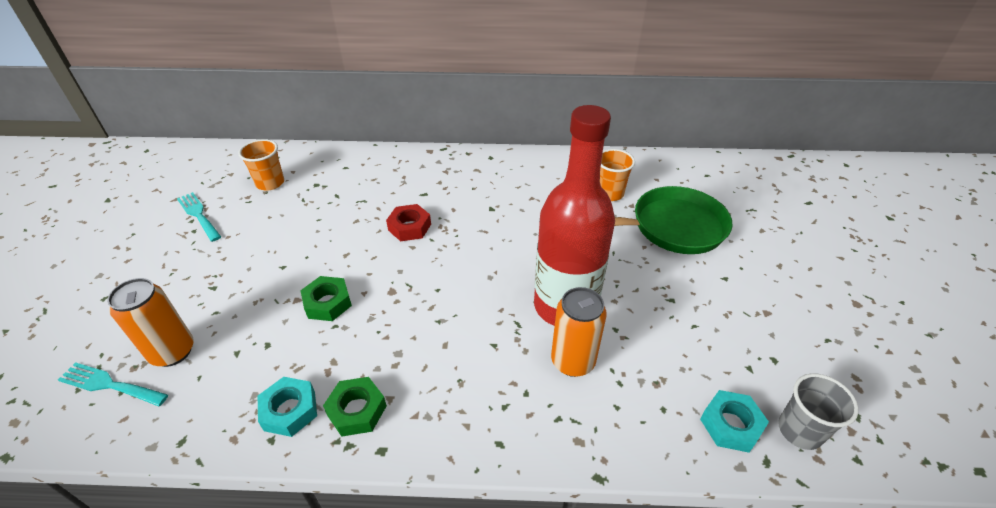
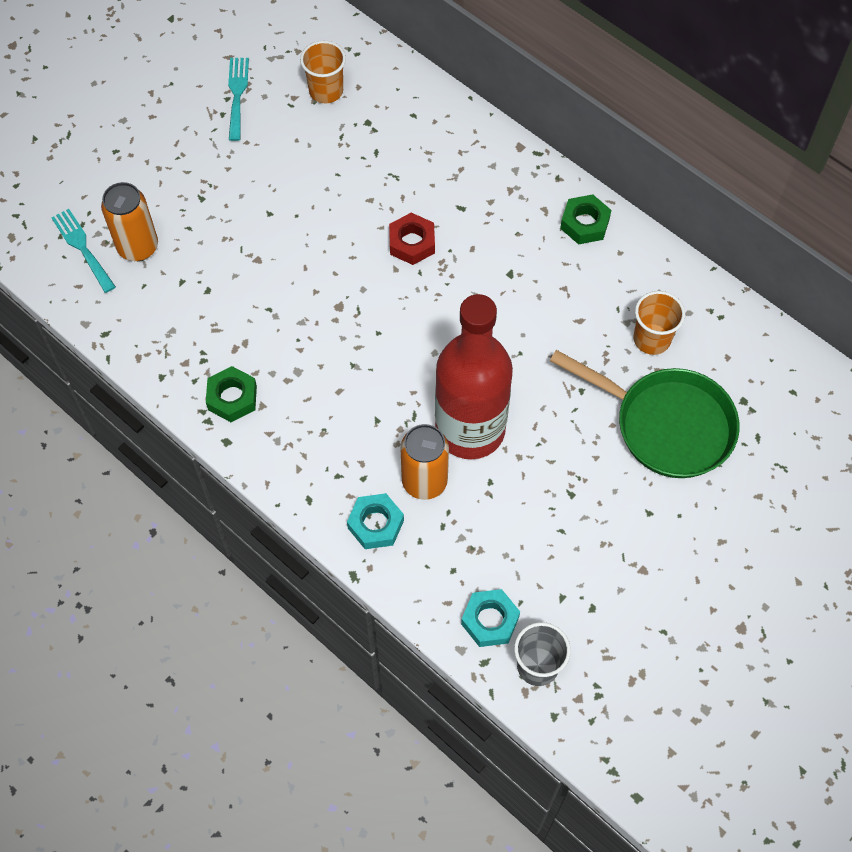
camera: 40 degrees right, 20 degrees up
turquoise nut [258,377,317,437] -> turquoise nut moved to [347,493,404,549]
green nut [300,276,352,321] -> green nut moved to [560,194,611,245]

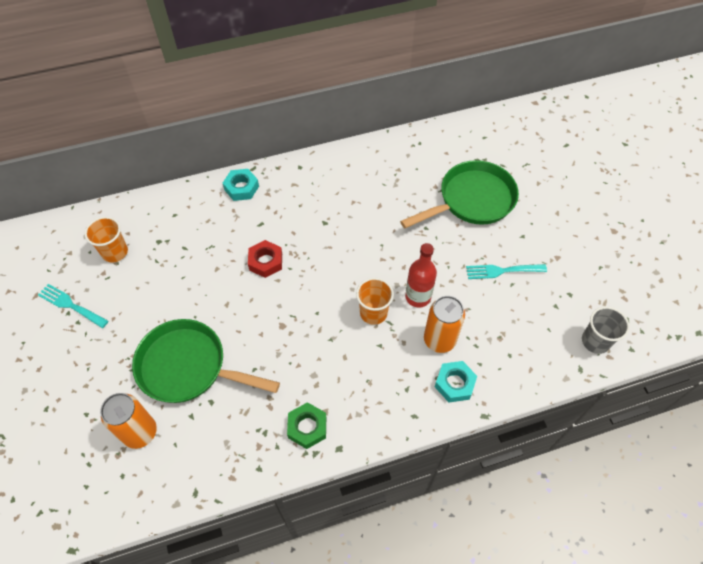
camera: 60 degrees left, 5 degrees down
turquoise fork [51,209,116,293] -> turquoise fork moved to [466,264,547,279]
red bottle [435,294,513,459] -> red bottle [405,243,437,308], size x0.53
turquoise nut [461,589,520,647] -> turquoise nut moved to [223,169,259,201]
green nut [560,194,611,245] -> none
orange cup [634,291,685,355] -> orange cup moved to [356,278,394,325]
none -> green pan [132,319,280,403]

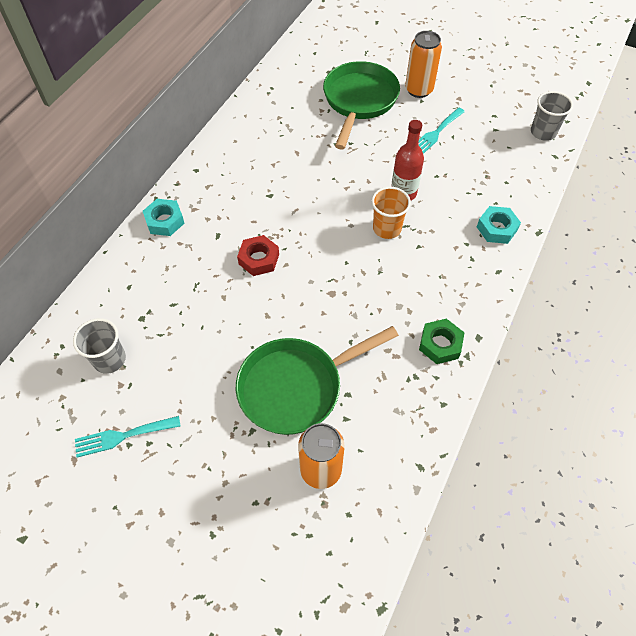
camera: 45 degrees left, 0 degrees up
orange cup [84,217,128,263] -> grey cup [73,318,126,374]
orange can [424,296,465,353] -> orange can moved to [405,31,442,98]

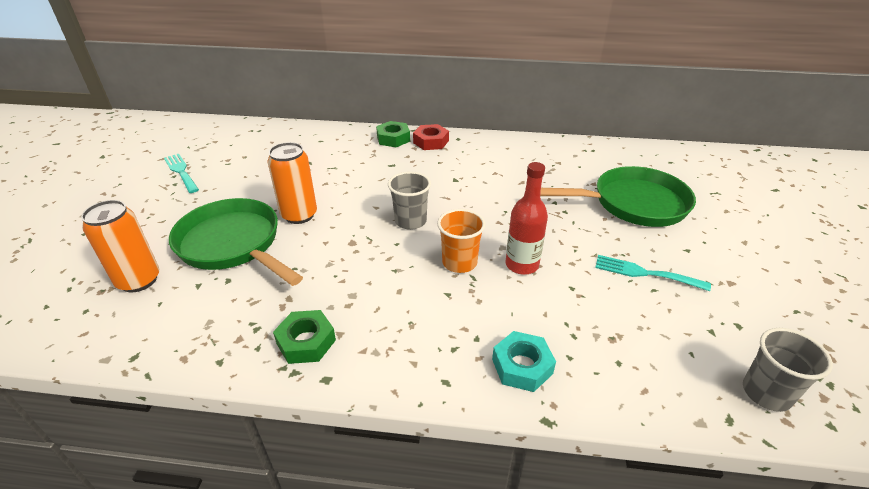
camera: 70 degrees right, 20 degrees down
grey cup [73,318,126,374] -> grey cup moved to [388,171,431,230]
turquoise nut [143,199,185,236] -> green nut [376,121,410,147]
red nut [237,235,279,276] -> red nut moved to [413,124,449,150]
orange can [405,31,442,98] -> orange can moved to [268,142,317,224]

